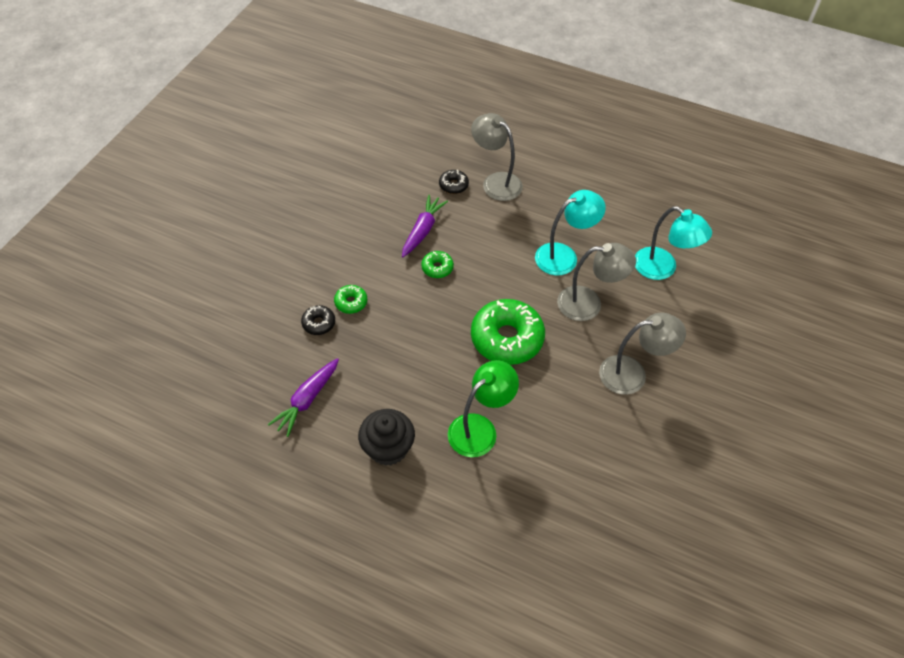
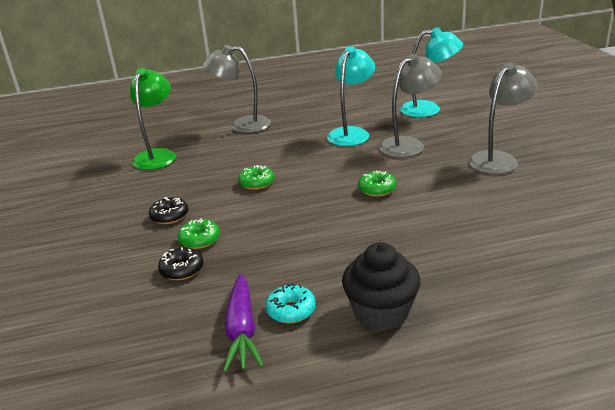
camera: 35 degrees left, 25 degrees down
purple carrot [402,195,448,257] -> none
black donut [439,170,469,194] -> black donut moved to [149,197,188,224]
green lamp [448,360,519,457] -> green lamp moved to [130,68,176,170]
green donut [471,299,545,365] -> green donut [358,170,396,197], size x0.46
none -> turquoise donut [265,284,316,323]

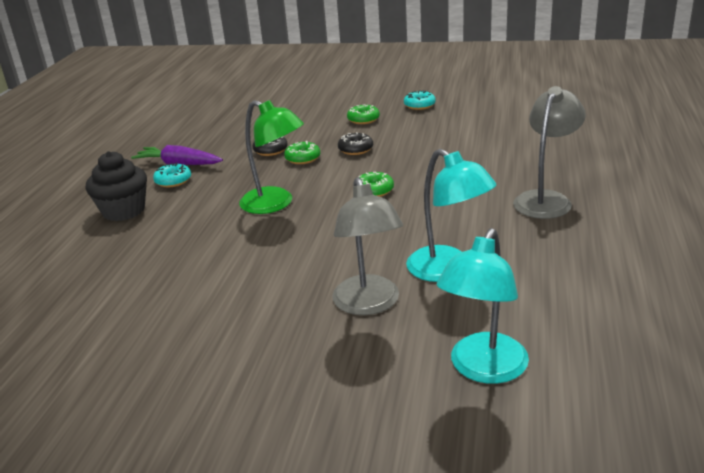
camera: 115 degrees right, 0 degrees up
green lamp [130,68,176,170] -> green lamp moved to [239,100,304,214]
green donut [358,170,396,197] -> green donut moved to [347,104,380,124]
grey lamp [468,62,538,174] -> none
none -> turquoise donut [404,90,436,110]

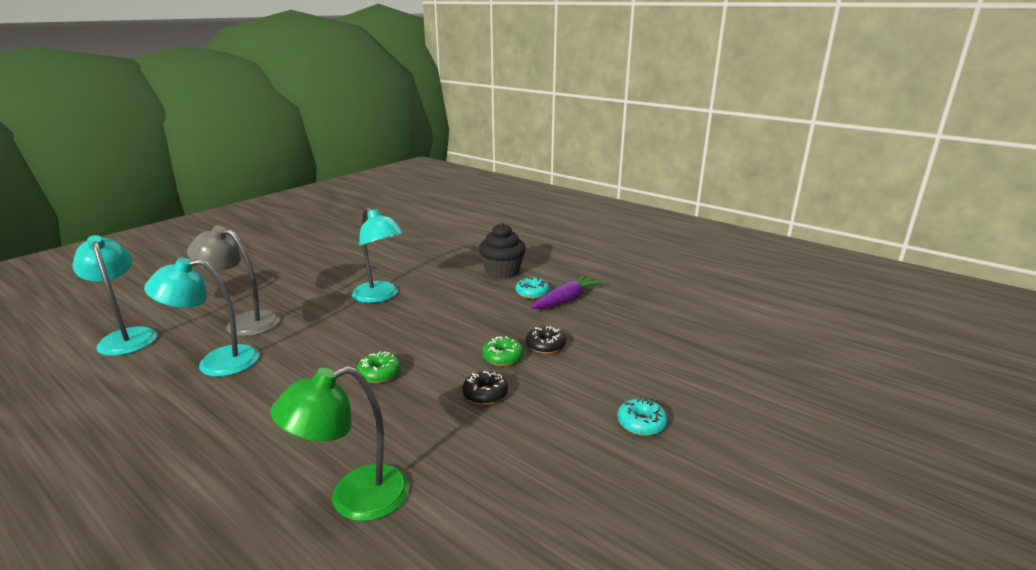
camera: 115 degrees right, 5 degrees down
green lamp [239,100,304,214] -> green lamp moved to [271,366,409,521]
green donut [347,104,380,124] -> none
turquoise donut [404,90,436,110] -> turquoise donut moved to [617,397,668,436]
grey lamp [513,86,586,219] -> none
none -> turquoise lamp [352,207,404,303]

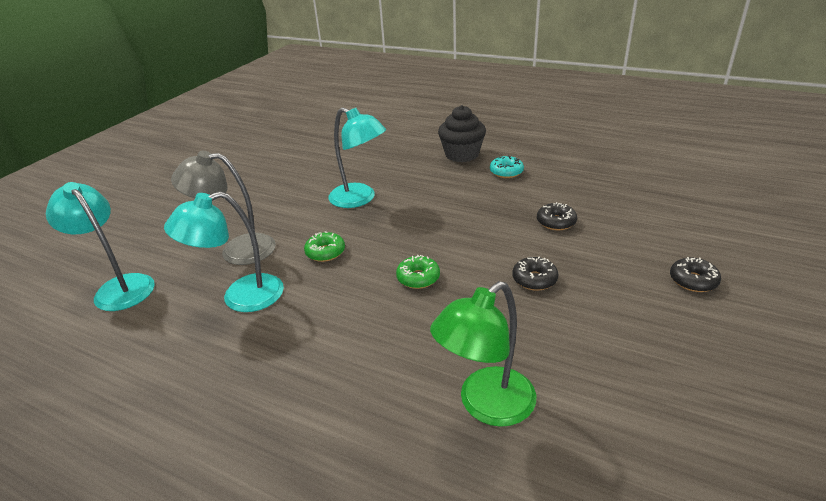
camera: 10 degrees left, 10 degrees up
green donut [482,336,523,366] -> green donut moved to [304,231,345,262]
purple carrot [530,275,604,309] -> none
turquoise donut [617,397,668,436] -> black donut [670,257,721,292]

